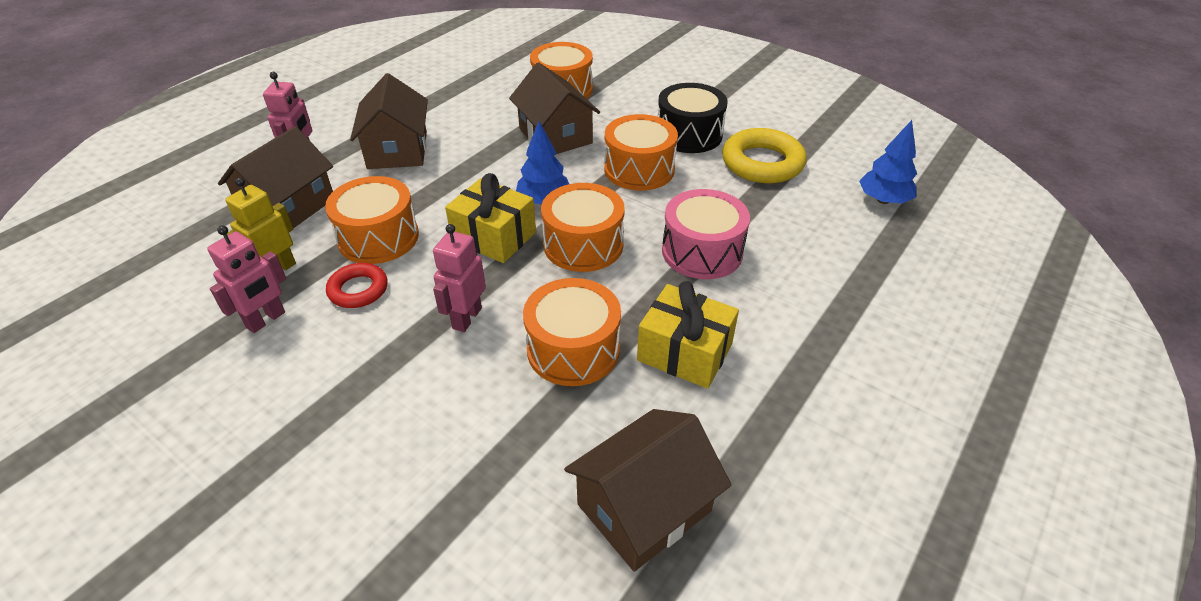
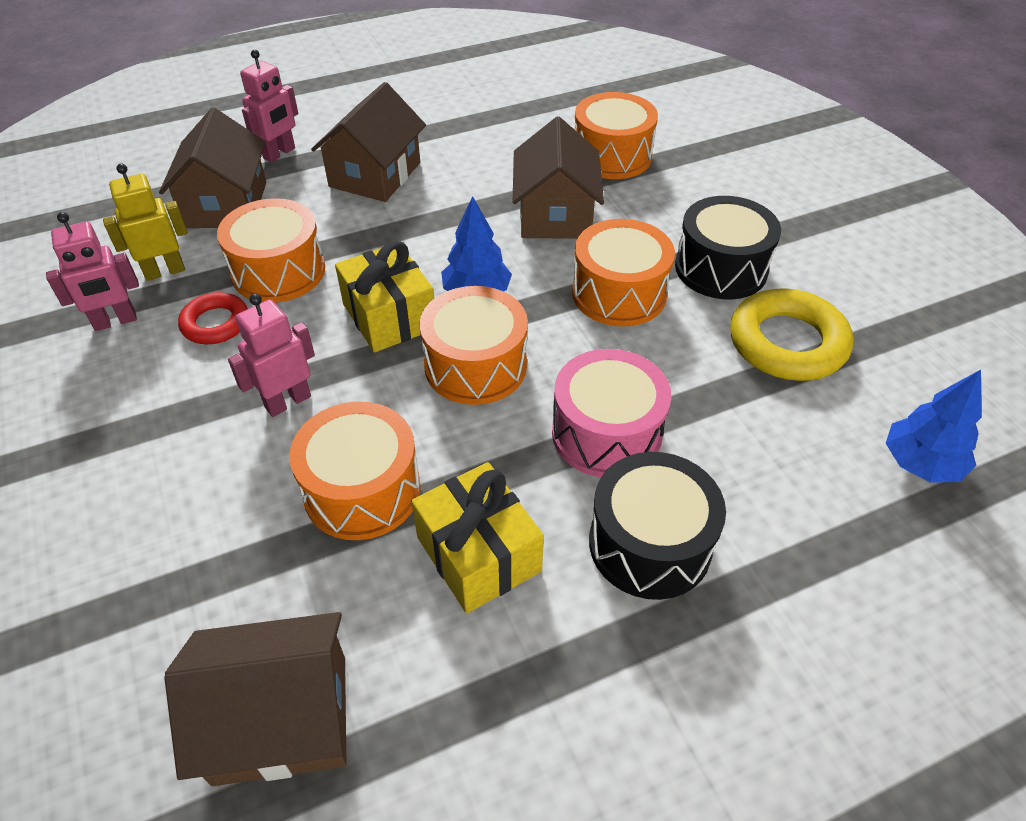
camera: 30 degrees right, 5 degrees up
brown house [218,126,333,228] -> brown house turned 60 degrees counterclockwise [159,108,266,228]
none -> black drum [589,452,726,600]

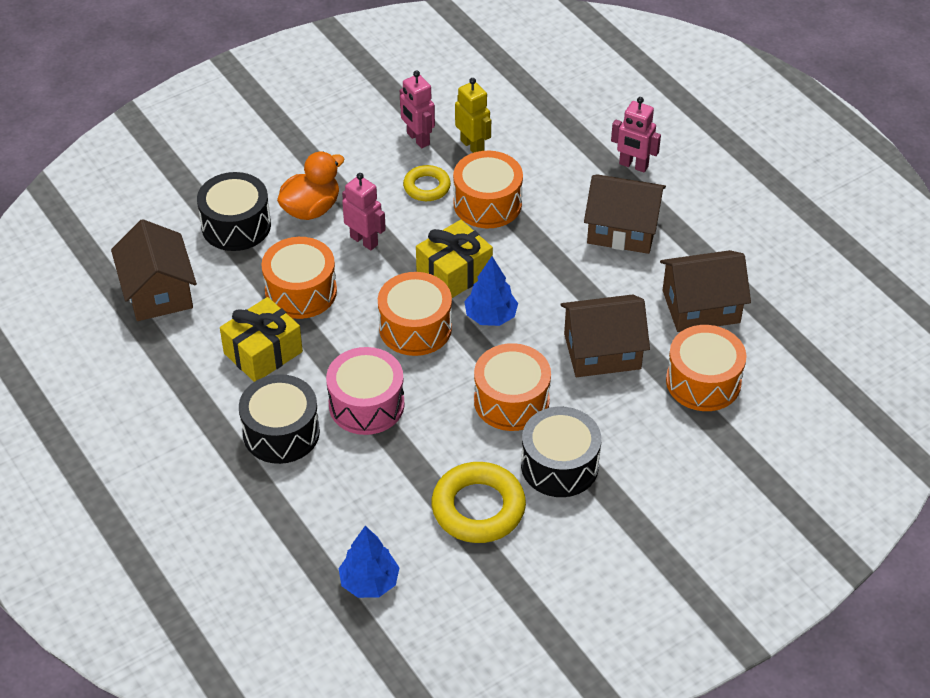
camera: 80 degrees right, 0 degrees up
brown house [159,108,266,228] -> brown house moved to [660,250,751,332]
red ring [178,292,248,344] -> yellow ring [403,165,451,201]
none -> black drum [197,172,271,251]
none -> orange duck [277,152,344,220]

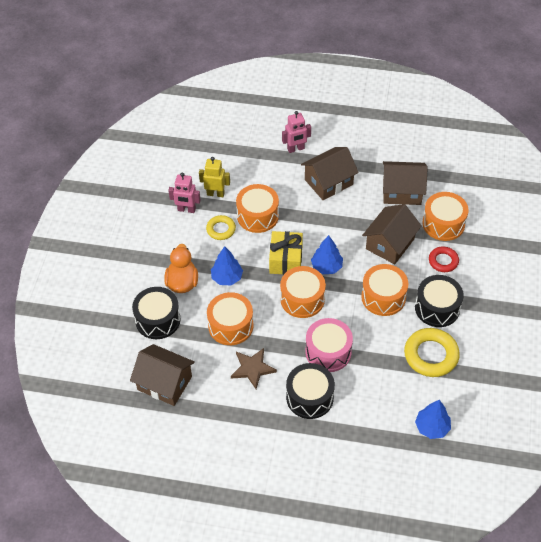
camera: 45 degrees left, 5 degrees up
yellow gift [220,297,303,382] -> brown star [231,348,277,389]
pink robot [342,173,386,250] -> blue tree [211,246,243,285]
brown house [660,250,751,332] -> brown house turned 60 degrees clockwise [383,161,428,205]
none -> red ring [429,247,459,272]

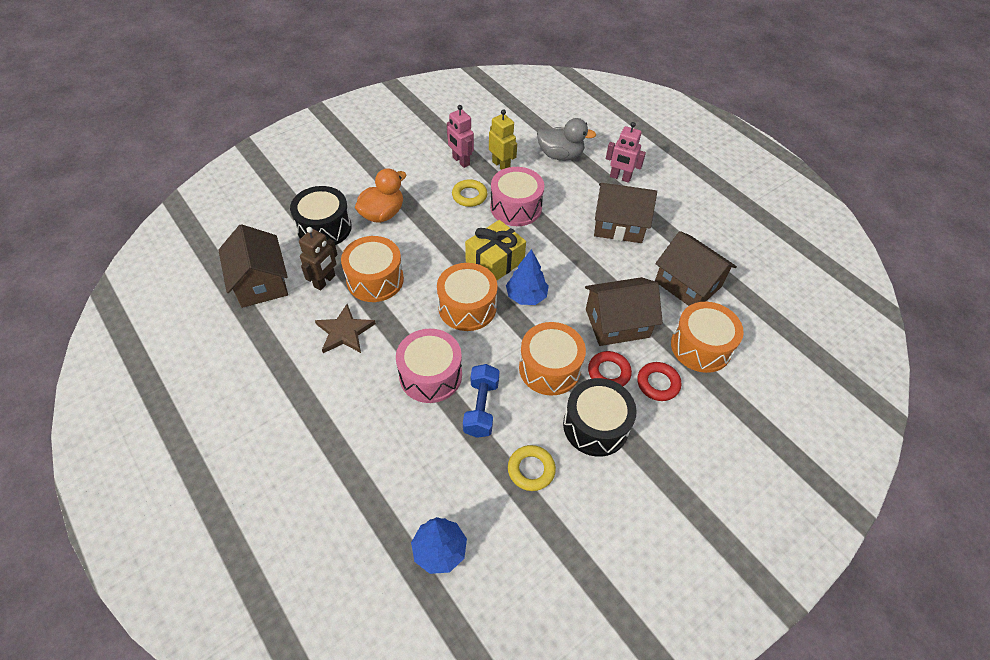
camera: 40 degrees right, 0 degrees up
blue tree [211,246,243,285] -> none
orange drum [236,184,279,233] -> pink drum [490,167,544,226]
black drum [286,363,335,419] -> none
yellow ring [404,328,460,377] -> yellow ring [508,445,556,491], size x0.59
none -> brown robot [299,227,338,291]
none -> blue dumbbell [463,364,499,438]
none -> grey duck [537,118,596,161]
none -> red ring [588,351,632,386]

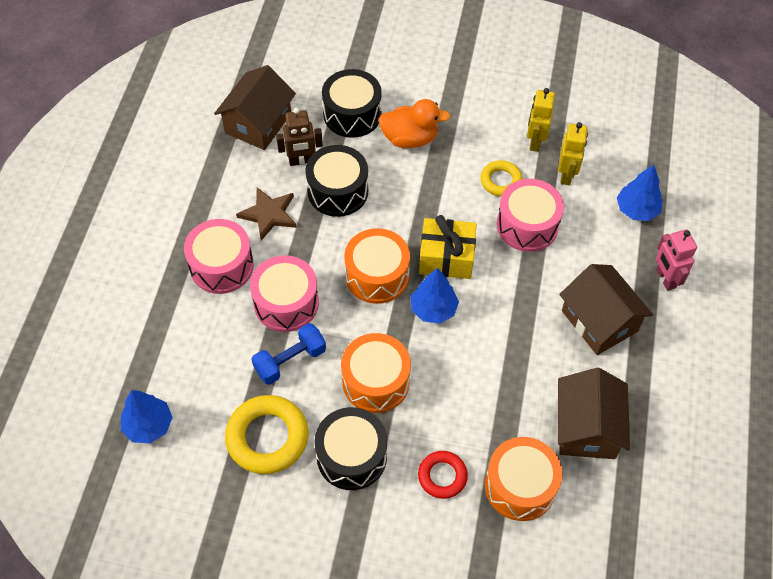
camera: 50 degrees right, 5 degrees up
orange drum [341,236,404,302] -> black drum [305,145,368,217]
pink robot [447,105,474,168] -> yellow robot [527,88,555,152]
yellow ring [508,445,556,491] -> yellow ring [225,395,308,474], size x1.70
grey duck [537,118,596,161] -> blue tree [617,165,663,221]
brown house [585,277,663,346] -> none
red ring [588,351,632,386] -> none
none -> pink drum [184,219,254,294]

